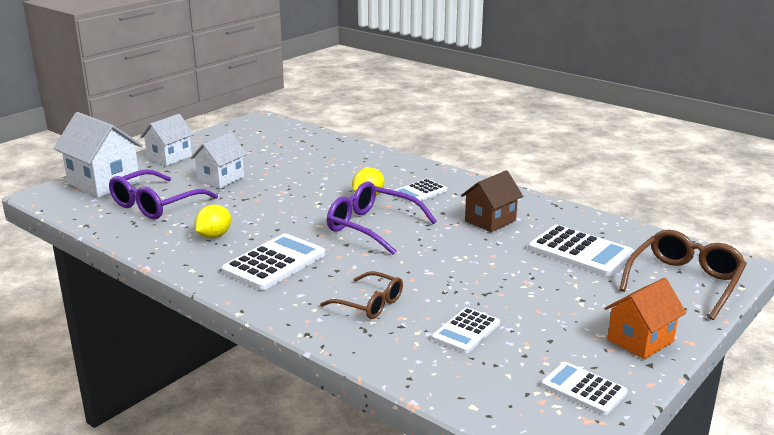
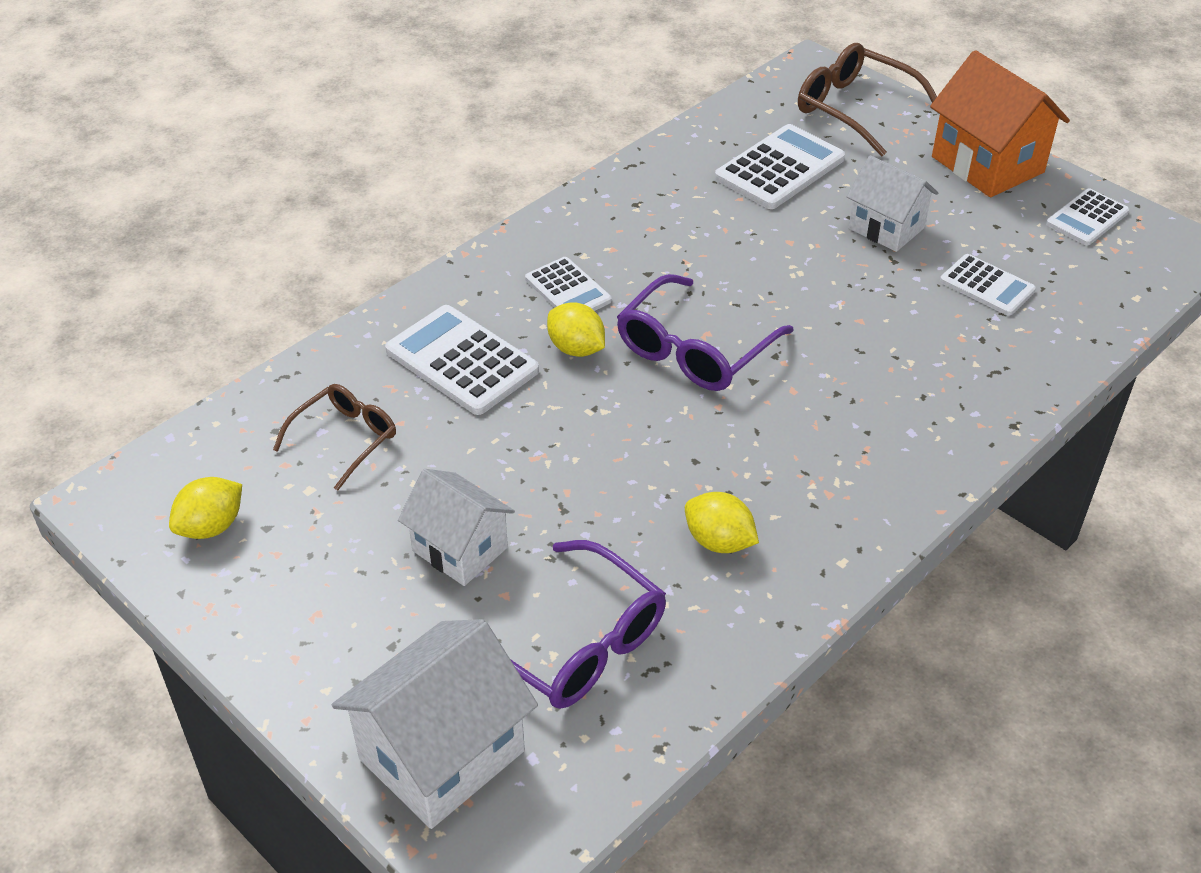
camera: 85 degrees left, 20 degrees up
white house [140,114,194,166] -> white house moved to [846,155,938,252]
white calculator [221,233,325,290] -> white calculator moved to [385,305,539,415]
brown glasses [320,271,403,319] -> brown glasses moved to [273,384,396,491]
brown house [461,170,523,232] -> none
orange house [604,278,686,359] -> orange house [930,50,1070,197], size x1.54
none -> yellow lemon [169,477,242,539]

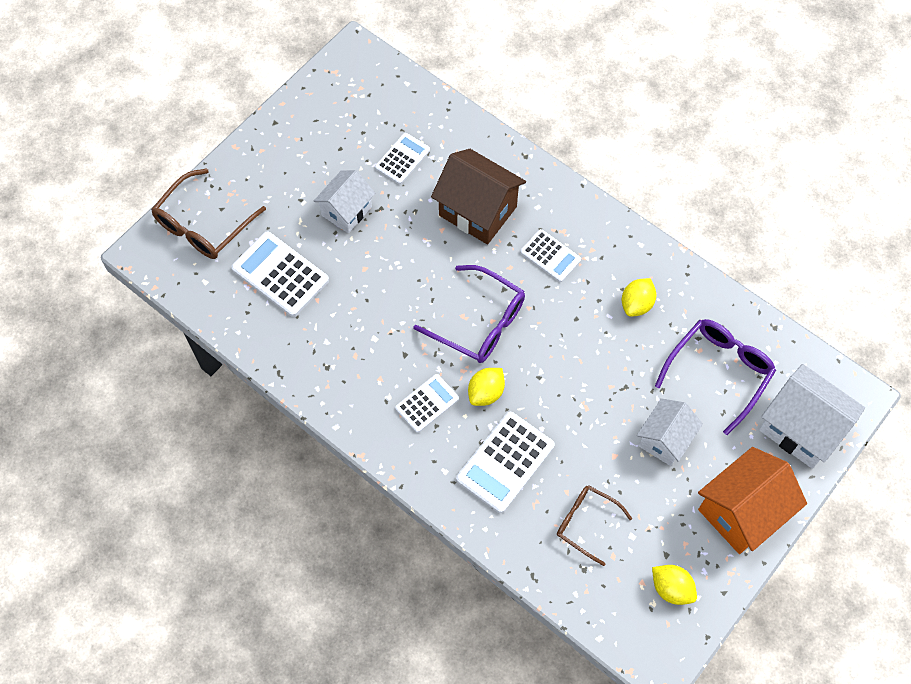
camera: 95 degrees left, 20 degrees up
orange house [930,50,1070,197] -> orange house moved to [698,447,807,554]
white calculator [1046,188,1129,245] -> white calculator moved to [520,229,581,282]
none -> brown house [431,149,526,245]

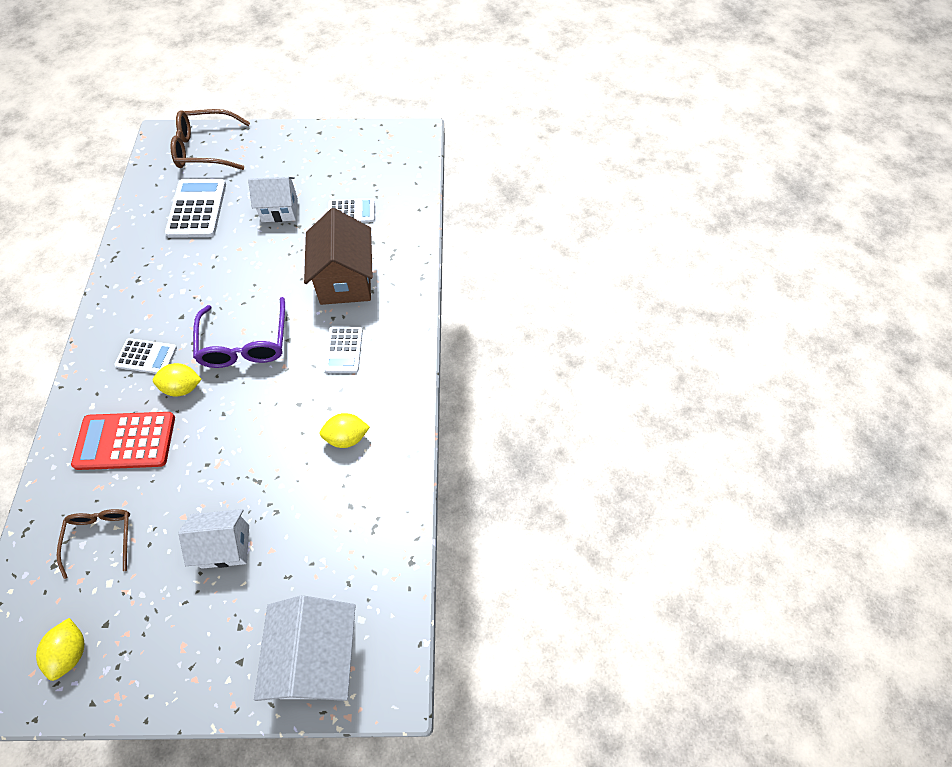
camera: 50 degrees right, 5 degrees down
white calculator [456,412,555,513] -> red calculator [71,412,175,470]
purple glasses [655,319,776,435] -> none
orange house [698,447,807,554] -> none

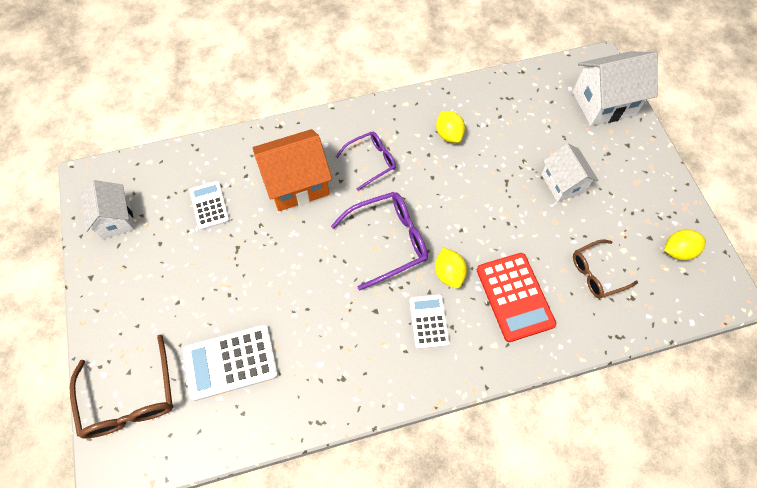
camera: 105 degrees left, 5 degrees up
white house [248,177,298,222] -> white house moved to [81,180,135,239]
brown house [304,208,373,305] -> orange house [253,129,332,211]
white calculator [324,327,363,373] -> purple glasses [336,132,396,190]

